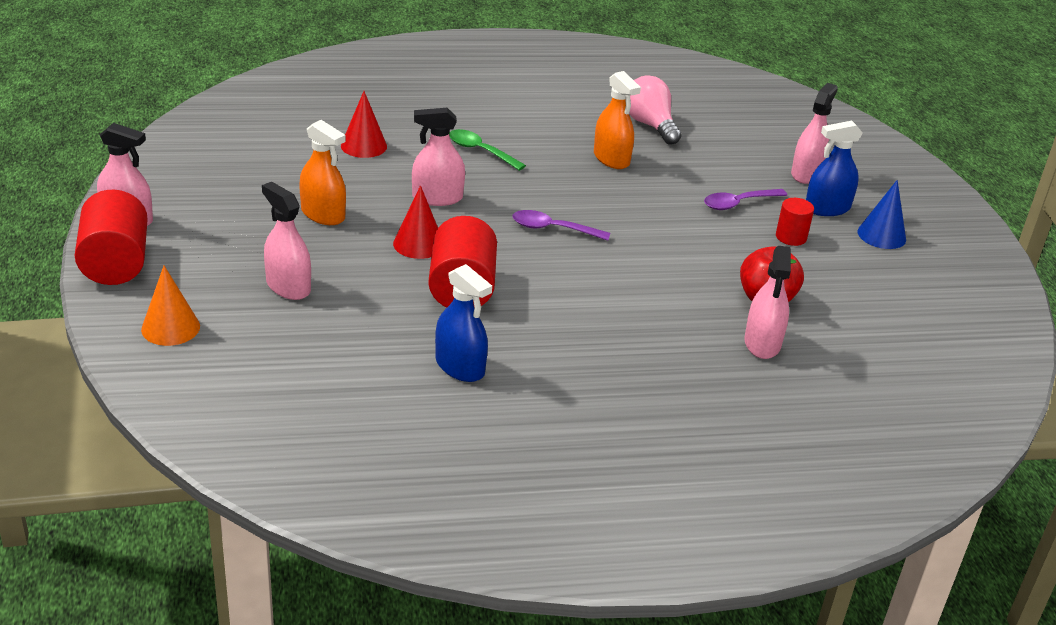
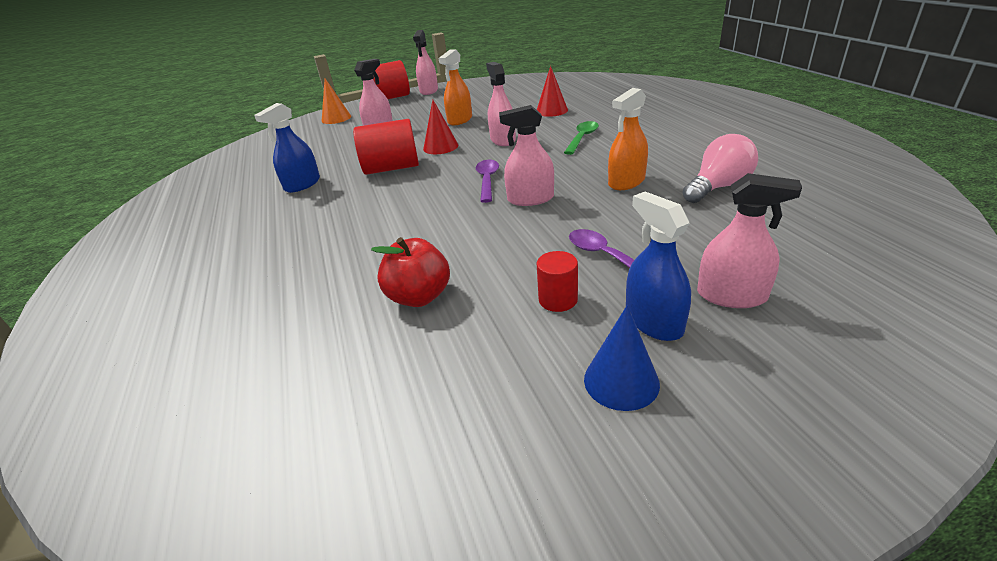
camera: 85 degrees right, 0 degrees up
pink spray bottle [744,246,791,359] -> pink spray bottle moved to [499,105,554,206]

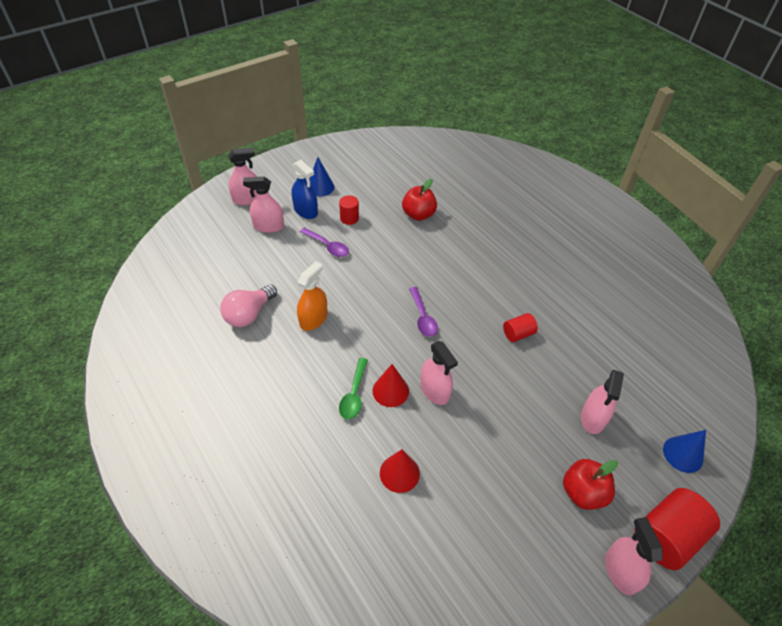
camera: 160 degrees right, 15 degrees up
blue spray bottle [254,103,320,193] -> none
orange cone [322,78,351,124] -> blue cone [663,430,706,473]
red cylinder [353,119,419,175] -> red cylinder [503,313,538,342], size x0.54
red cone [423,100,458,154] -> red cone moved to [372,364,409,407]
orange spray bottle [439,49,472,125] -> none
pink spray bottle [499,105,554,206] -> pink spray bottle moved to [228,148,257,205]
none -> red apple [563,459,618,510]

